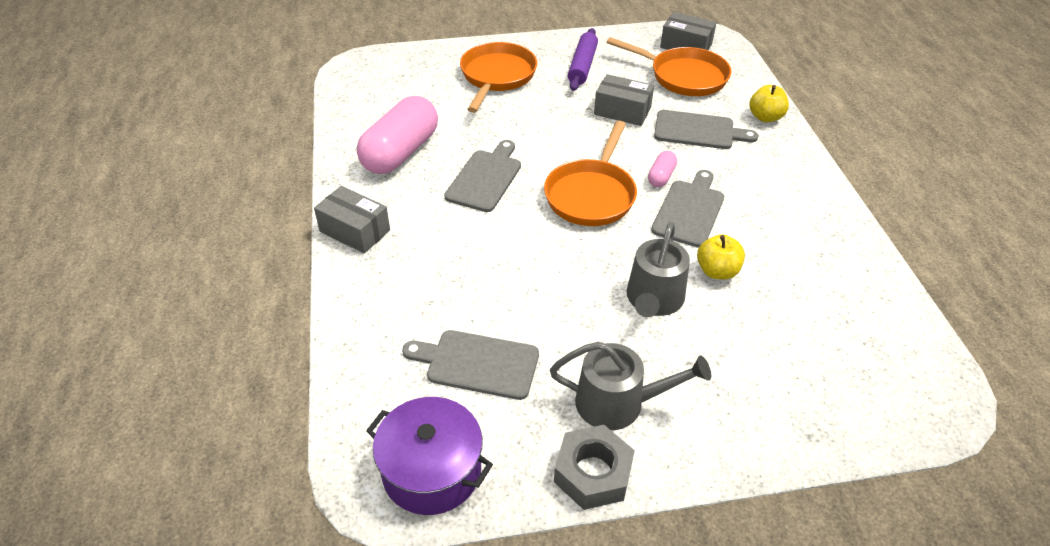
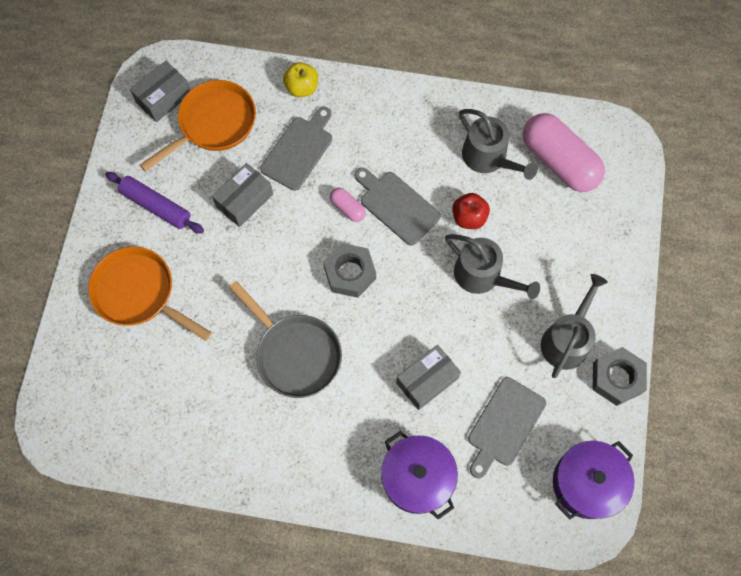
camera: 70 degrees left, 25 degrees up
grey box [314,186,390,253] -> grey box moved to [396,345,461,410]
pink capsule [357,96,438,174] -> pink capsule moved to [523,113,605,192]
grey cutting board [444,140,521,212] -> grey pan [229,281,342,398]
orange pan [544,121,637,226] -> grey nut [323,243,376,298]
yellow apple [697,234,745,280] -> red apple [452,193,490,229]
none -> purple pot [381,431,458,520]
none -> grey watering can [459,109,538,180]

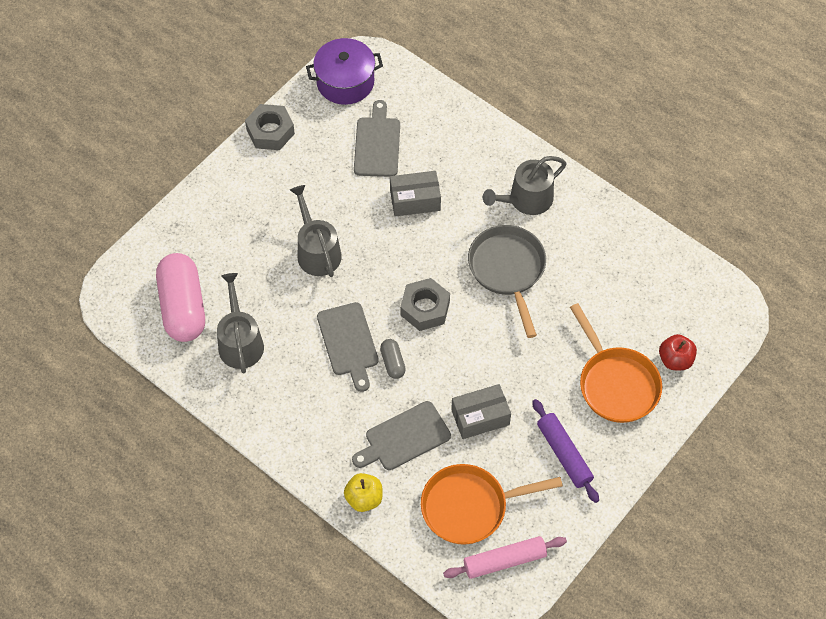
camera: 150 degrees left, 10 degrees down
grey box [130,61,190,122] -> pink rolling pin [443,536,567,579]
pink capsule [330,188,366,222] -> grey capsule [380,339,406,379]
purple pot [381,431,458,520] -> none
red apple [452,193,490,229] -> red apple moved to [659,334,697,370]
grey cutting board [468,377,546,478] -> grey cutting board turned 60 degrees counterclockwise [354,100,400,177]
grey watering can [541,274,608,378] -> grey watering can moved to [483,156,567,215]

